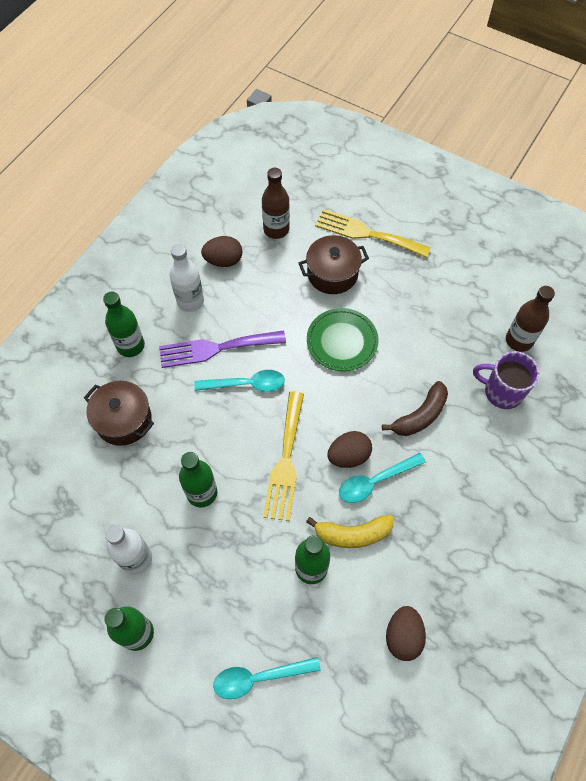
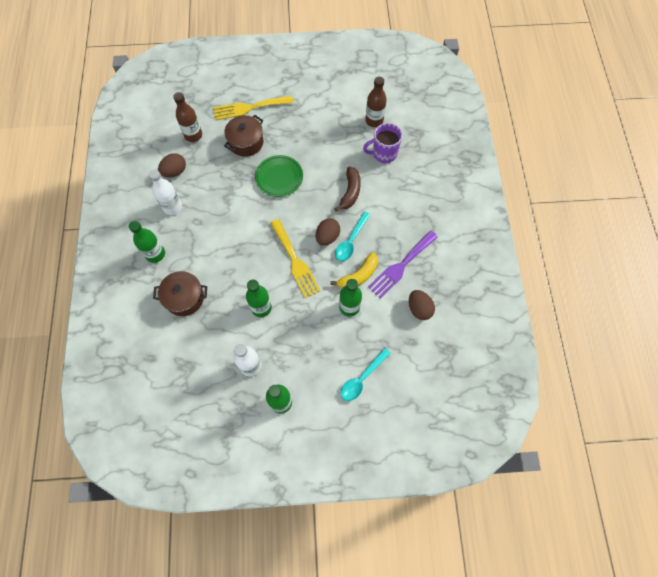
camera: 35 degrees left, 5 degrees up
purple fork [159,330,286,368] -> purple fork moved to [368,231,438,299]
turquoise spoon [194,370,285,392] -> none

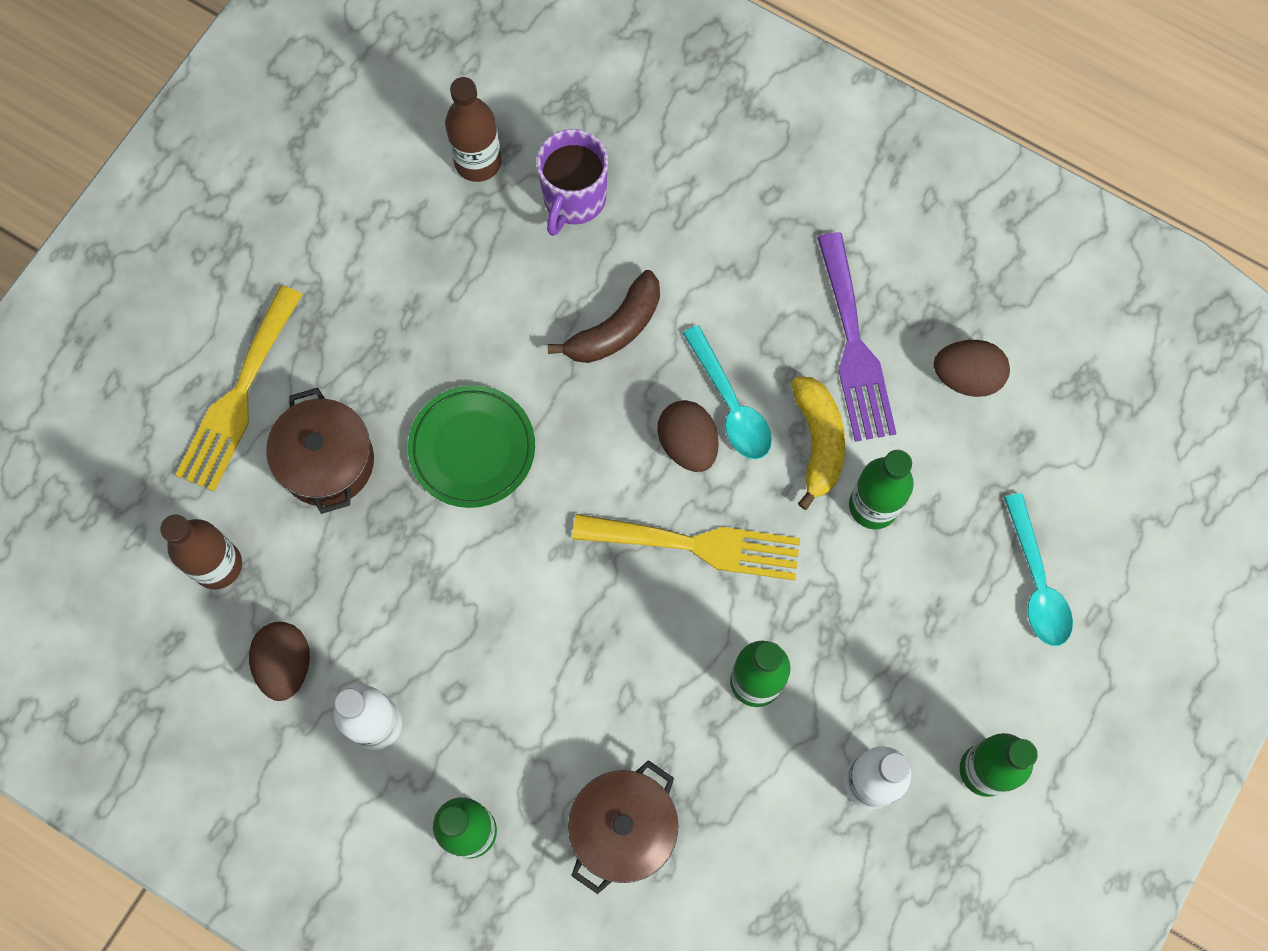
camera: 55 degrees left, 5 degrees up
brown banana [335,167,361,212] -> brown banana turned 90 degrees clockwise [548,270,660,363]

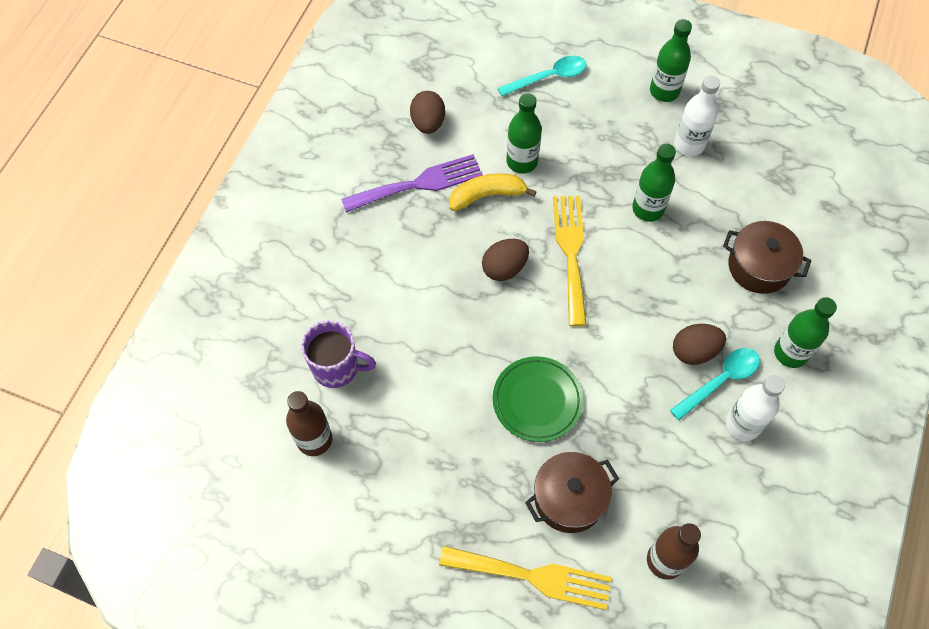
camera: 100 degrees left, 10 degrees down
brown egg [249,622,310,701] -> brown egg moved to [673,324,726,365]
brown banana [548,270,660,363] -> none
turquoise spoon [683,325,772,459] -> turquoise spoon moved to [670,348,760,420]

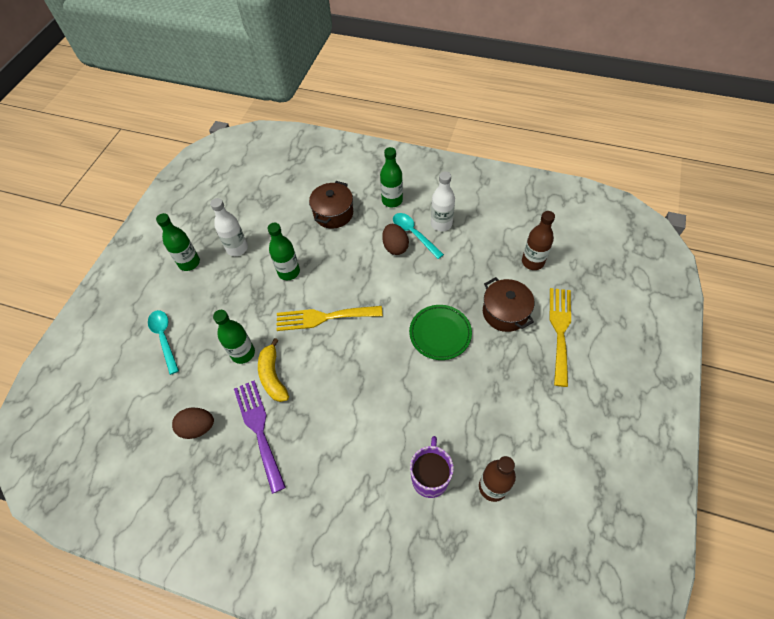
camera: 90 degrees left, 5 degrees down
brown egg [482,239,529,281] -> none

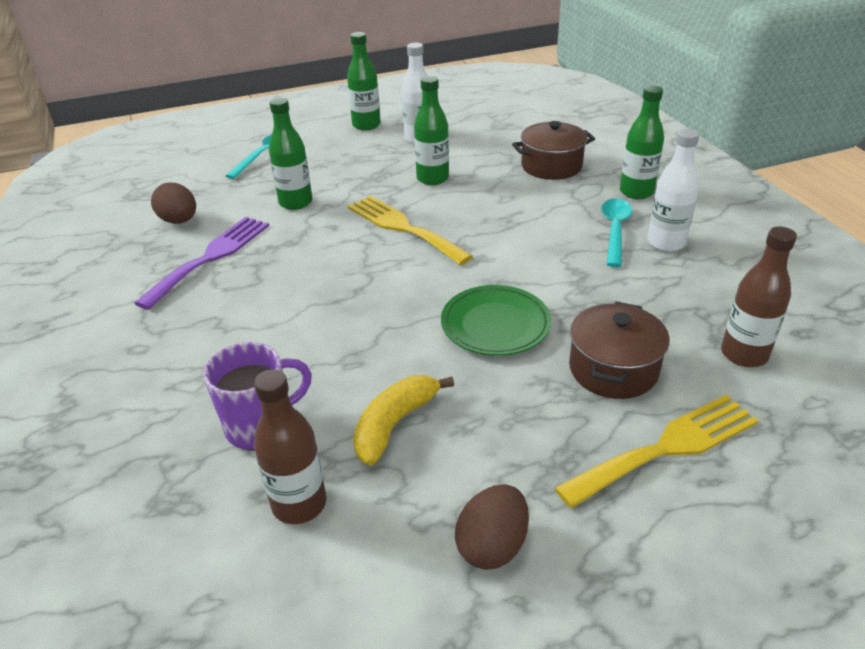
camera: 50 degrees right, 20 degrees down
yellow banana [258,338,289,402] -> yellow banana moved to [353,375,454,465]
brown egg [382,224,409,255] -> brown egg moved to [455,484,529,570]

